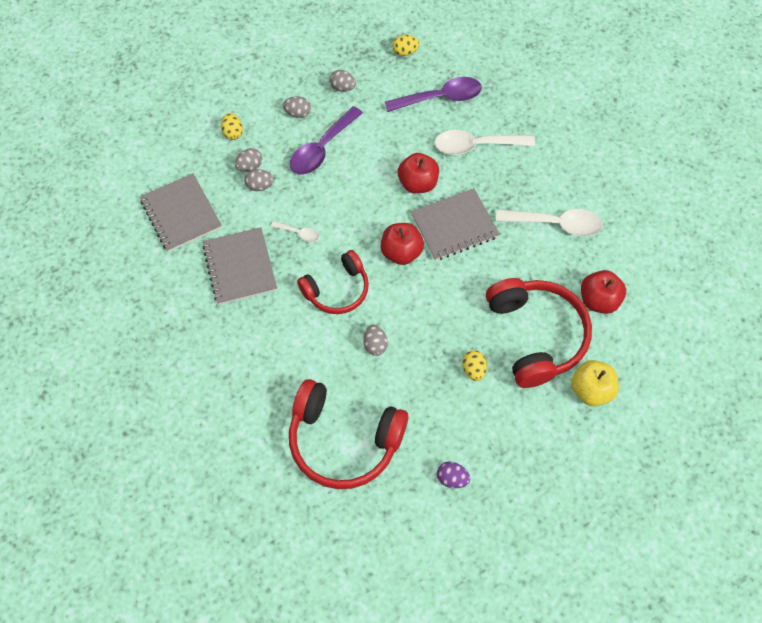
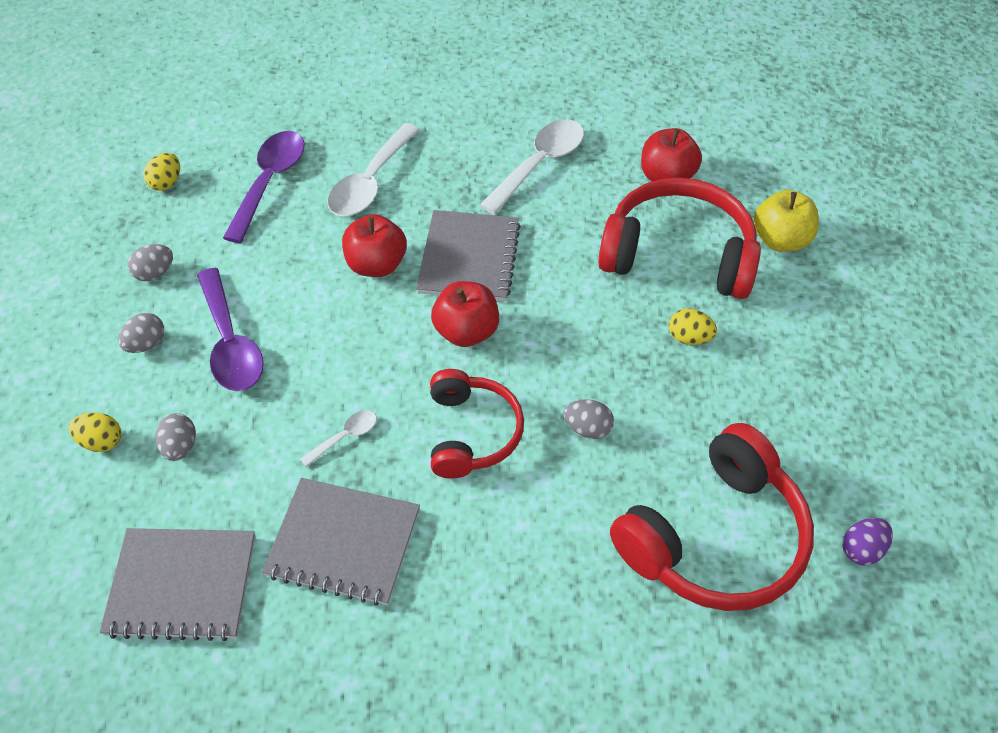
camera: 60 degrees left, 10 degrees down
grey egg [244,169,274,191] -> none
purple egg [437,462,470,488] -> purple egg moved to [842,518,893,566]

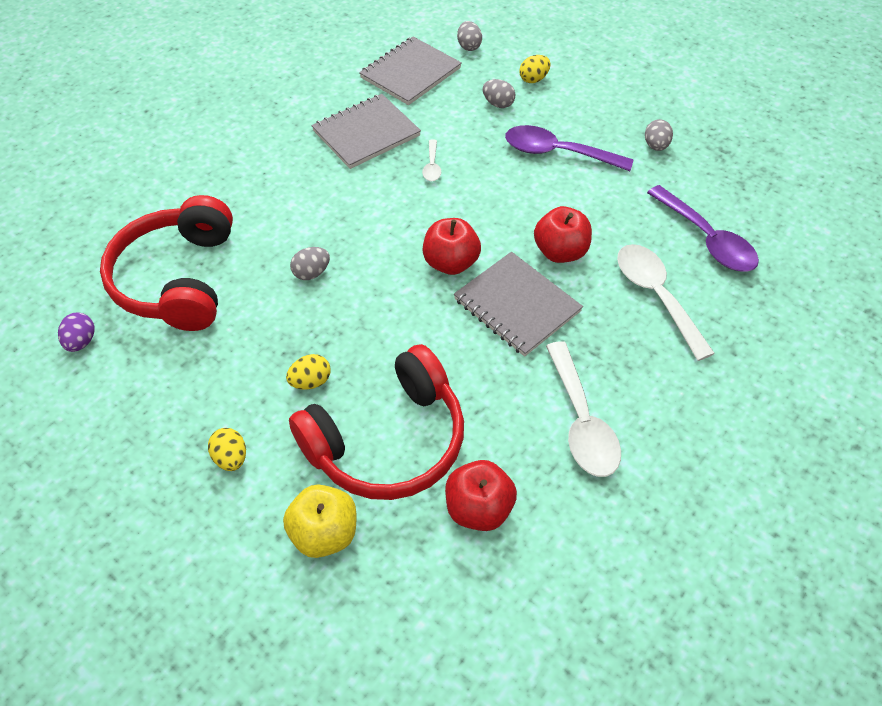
camera: 130 degrees right, 0 degrees up
grey egg [118,313,164,353] -> grey egg moved to [457,21,482,51]
yellow egg [143,153,180,191] -> yellow egg moved to [208,428,246,471]
red headphones [430,369,524,479] -> none

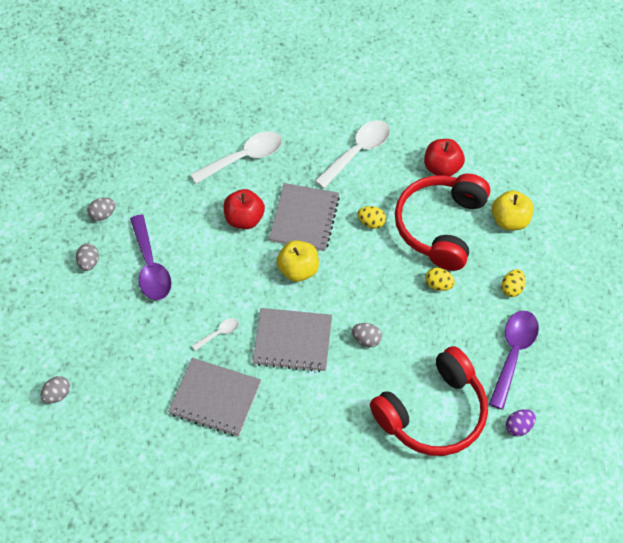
camera: 125 degrees left, 5 degrees up
red headphones [289,344,464,500] -> red headphones turned 90 degrees counterclockwise [395,174,490,271]
grey notebook [359,37,462,105] -> grey notebook moved to [252,308,332,372]
red apple [423,218,481,275] -> yellow apple [276,240,319,282]
grey egg [483,79,515,108] -> grey egg moved to [76,243,99,271]
yellow egg [519,55,551,83] -> yellow egg moved to [357,206,386,229]
white spoon [617,244,715,361] -> white spoon turned 150 degrees counterclockwise [190,131,282,184]
purple spoon [647,185,759,272] -> purple spoon moved to [489,311,539,410]

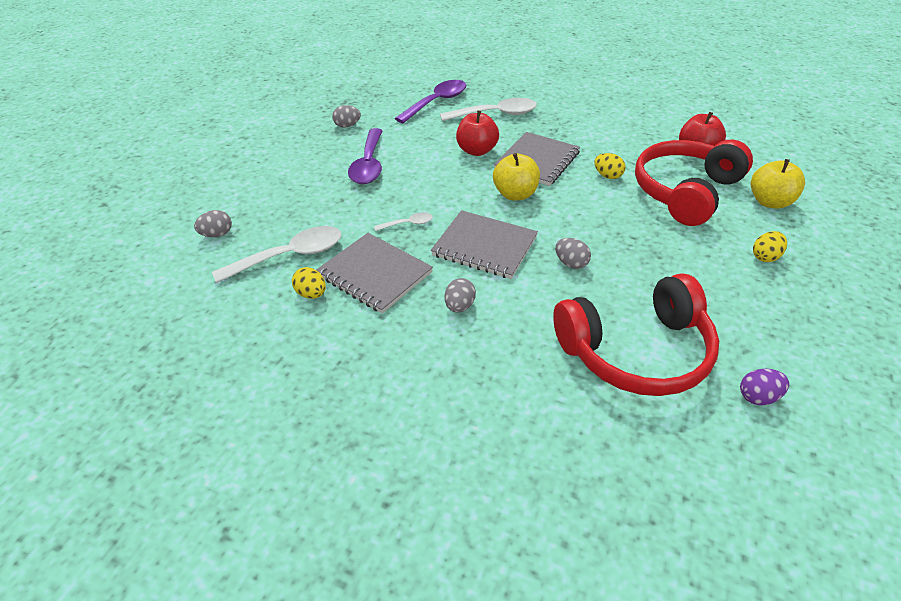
camera: 20 degrees right, 15 degrees down
grey egg [76,243,99,271] -> grey egg moved to [445,278,476,313]
white spoon [315,120,390,188] -> white spoon moved to [212,226,342,283]
yellow egg [425,268,455,291] -> yellow egg moved to [292,267,326,299]
purple spoon [489,311,539,410] -> purple spoon moved to [395,80,466,123]

